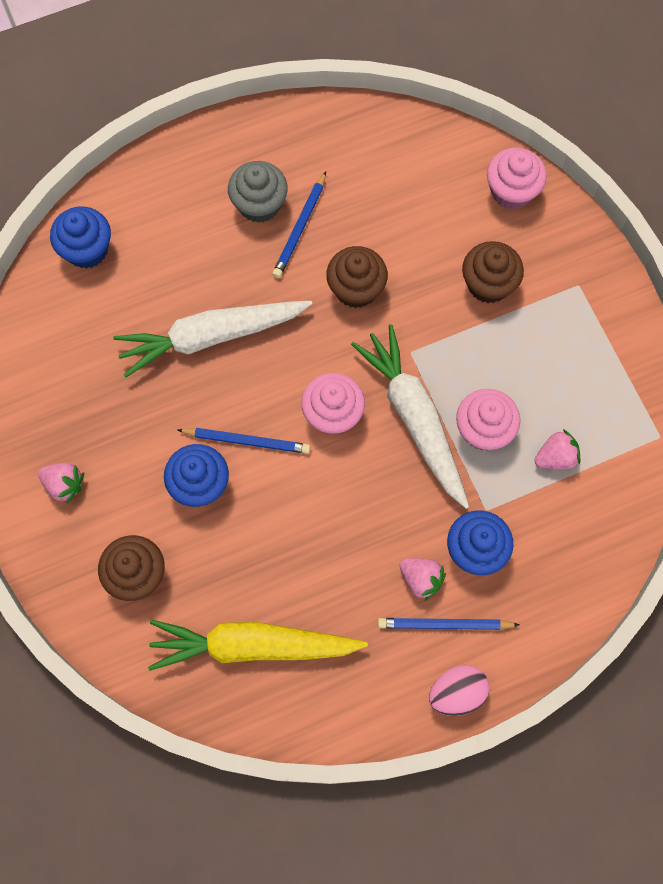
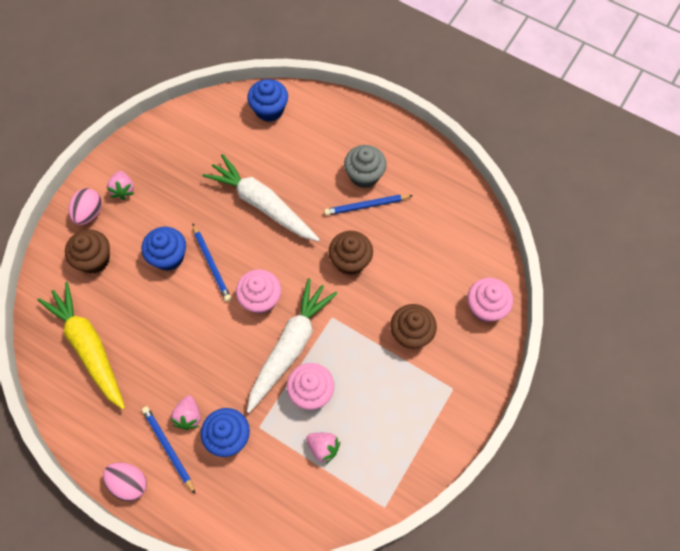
camera: 55 degrees right, 5 degrees down
none -> pink egg [69,188,102,225]

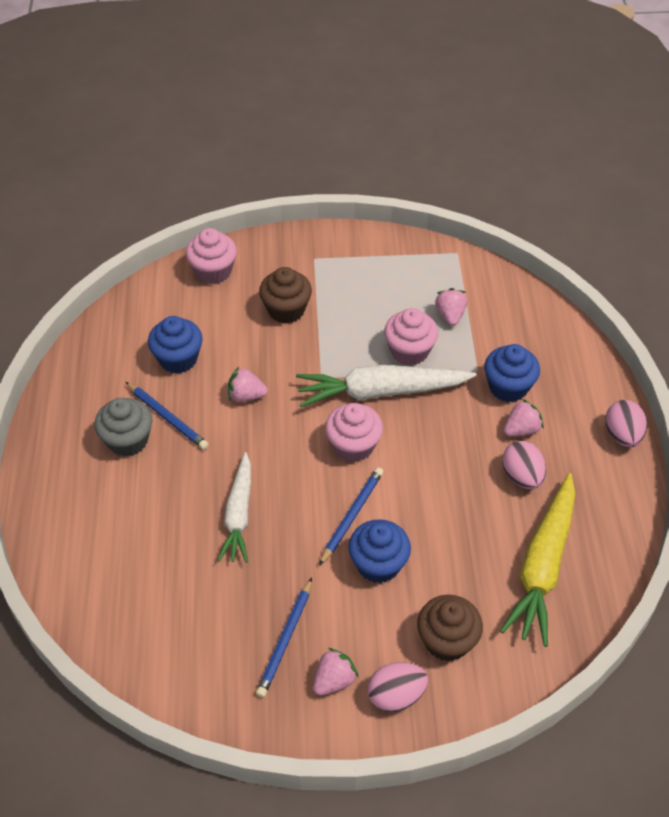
camera: 125 degrees left, 15 degrees down
blue pencil [142,406,195,494] -> blue pencil moved to [256,578,312,698]
white carrot [202,154,320,242] -> white carrot [217,452,251,563], size x0.66
blue cupcake [247,79,288,122] -> blue cupcake moved to [148,316,203,374]
brown cupcake [329,231,373,275] -> pink strawberry [228,367,268,402]
none -> pink egg [502,441,546,489]

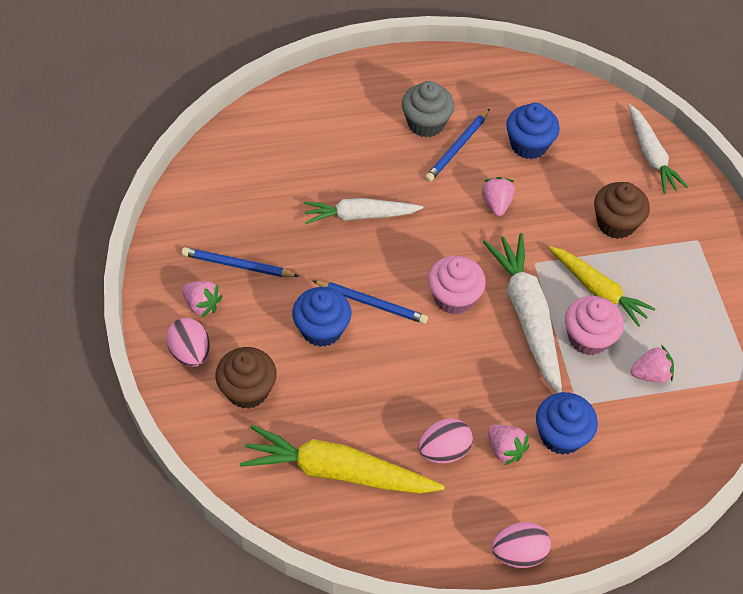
camera: 80 degrees right, 5 degrees up
pink cupcake [186,228,237,284] -> white carrot [628,104,688,194]
none -> yellow carrot [549,246,655,327]

